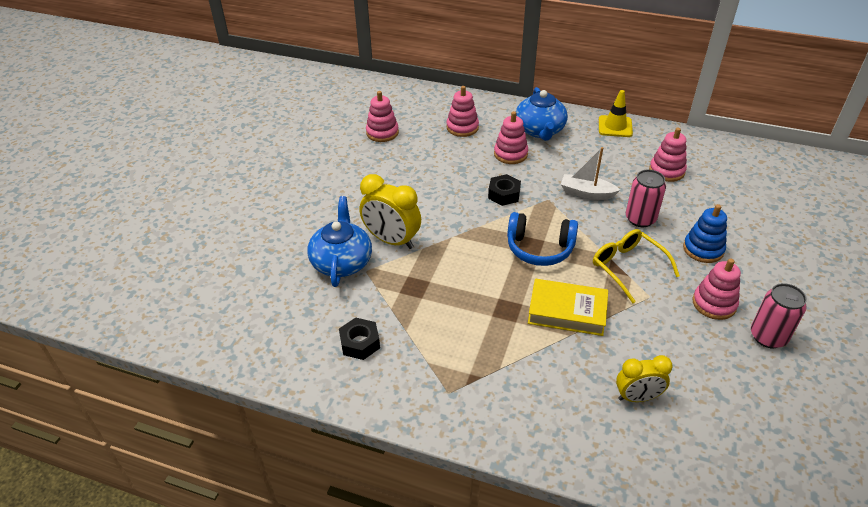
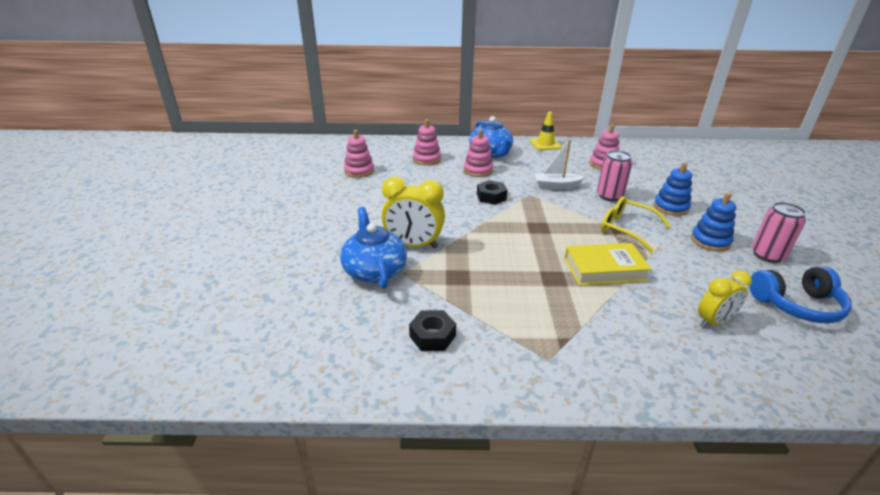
camera: 20 degrees left, 10 degrees down
blue headphones [507,212,578,266] -> blue headphones moved to [749,267,852,323]
pink stacking toy [693,258,741,320] -> blue stacking toy [691,193,736,251]

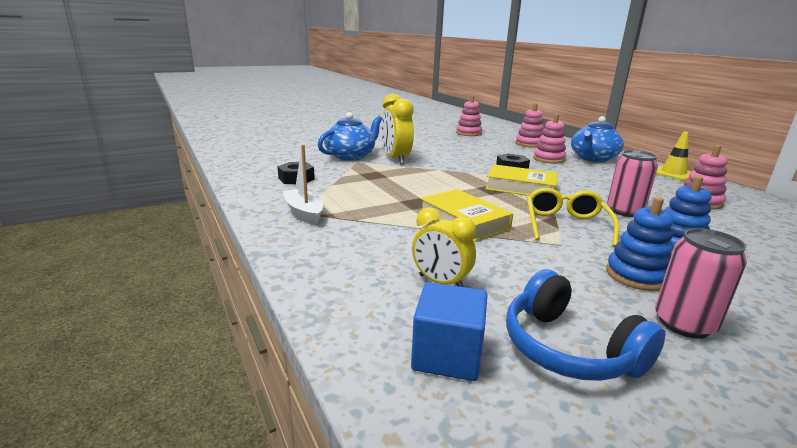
camera: 60 degrees right, 10 degrees down
white boat [534,140,585,190] -> white boat moved to [283,145,323,225]
none -> blue cube [411,282,487,381]
none -> yellow book [485,164,558,196]

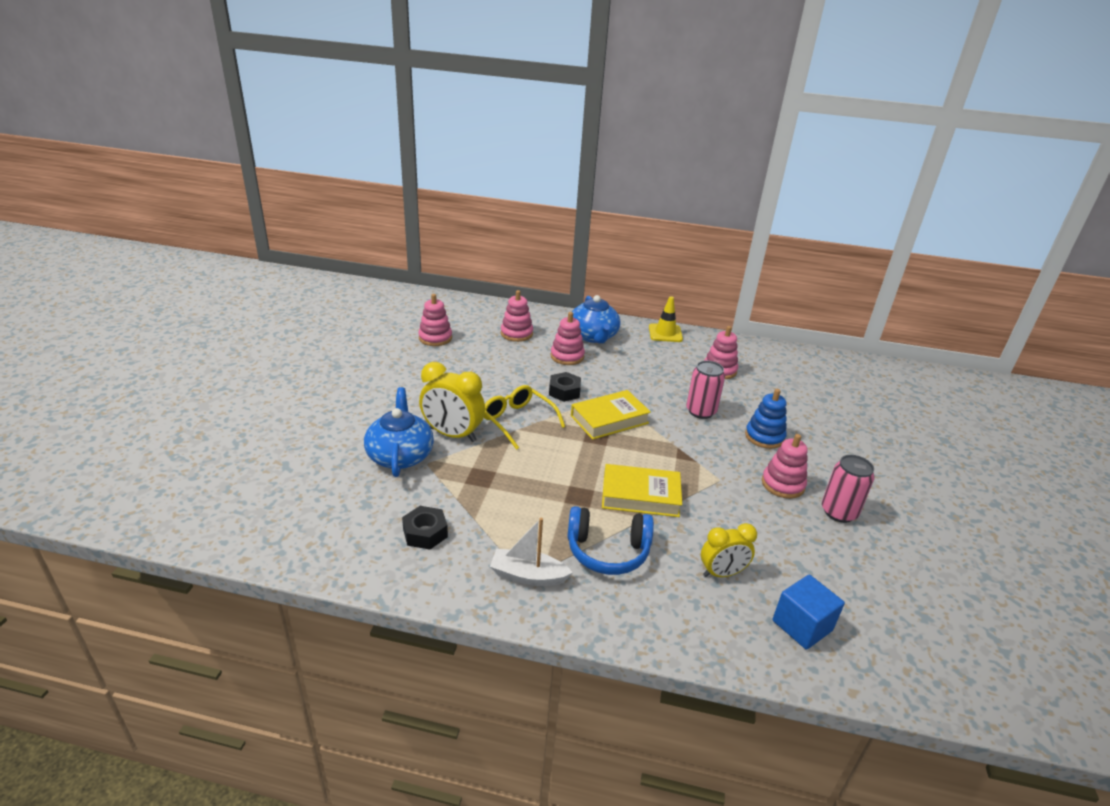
camera: 50 degrees left, 10 degrees up
blue headphones [506,269,665,381] -> blue headphones moved to [567,506,654,575]
yellow glasses [527,188,619,247] -> yellow glasses moved to [484,385,565,450]
blue stacking toy [606,197,673,291] -> pink stacking toy [762,434,808,499]

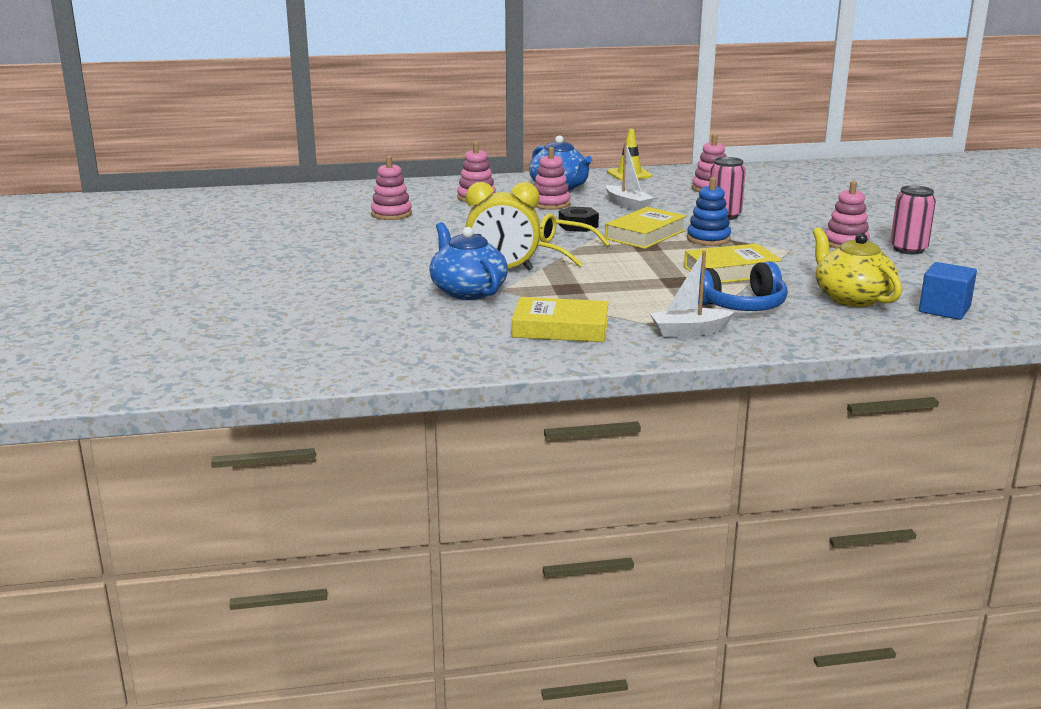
camera: 20 degrees left, 10 degrees down
black nut [402,506,448,550] -> yellow book [512,297,609,342]
yellow clock [701,523,757,577] -> yellow teapot [813,227,902,307]
blue stacking toy [745,389,787,449] -> blue stacking toy moved to [687,177,731,246]
none -> white boat [606,142,654,211]

